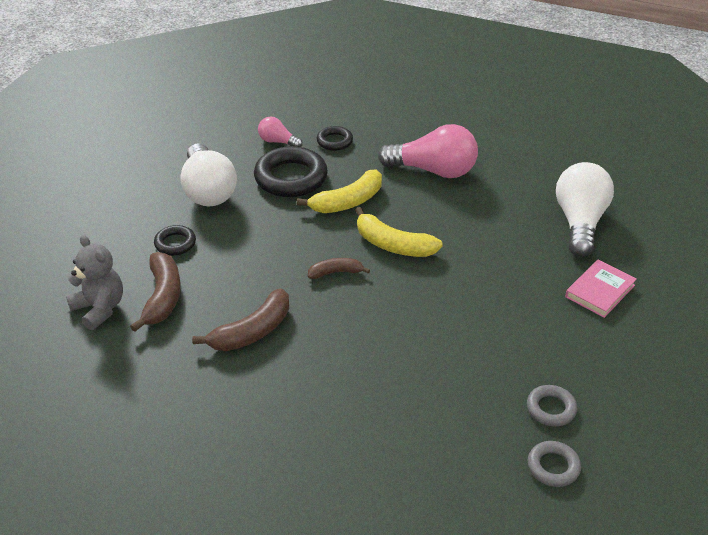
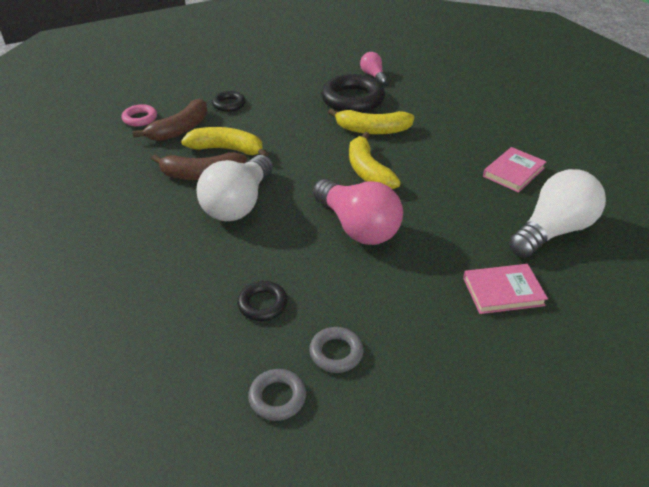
camera: 40 degrees right, 0 degrees up
grey teddy bear [66,235,123,330] -> pink ring [122,104,157,126]
white light bulb [180,144,237,206] -> white light bulb moved to [197,155,273,221]
brown banana [308,258,370,279] -> none
black ring [317,126,353,151] -> black ring moved to [237,281,288,321]
pink light bulb [378,124,478,178] -> pink light bulb moved to [313,179,403,245]
none -> yellow banana [181,127,269,157]
none -> pink book [483,147,547,193]

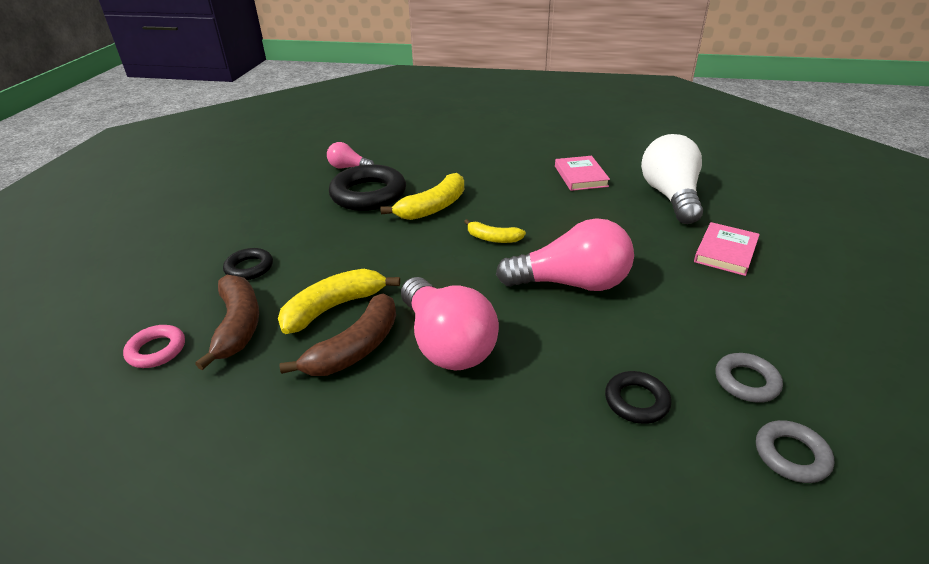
camera: 50 degrees left, 5 degrees down
white light bulb [197,155,273,221] -> pink light bulb [401,277,499,371]
yellow banana [349,132,401,189] -> yellow banana [464,219,526,243], size x0.59

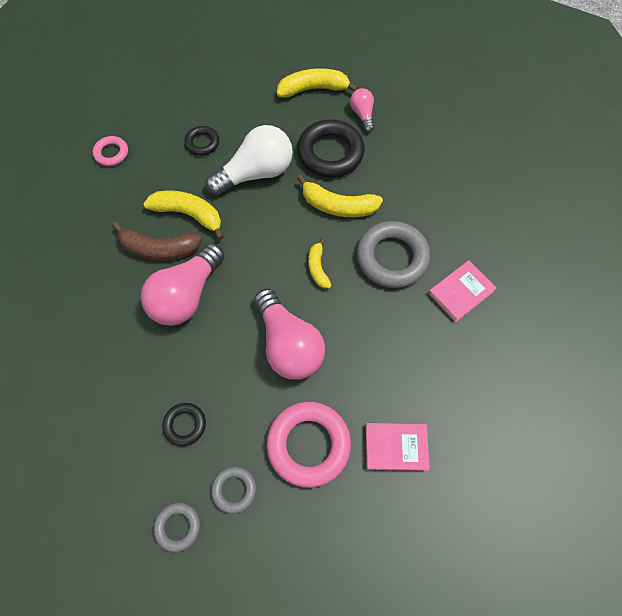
camera: 60 degrees right, 30 degrees up
brown banana [195,275,259,370] -> none
white light bulb [641,134,703,224] -> white light bulb moved to [205,125,293,196]
none -> pink ring [266,402,351,488]
none -> yellow banana [277,68,358,98]
none -> grey ring [357,221,430,288]

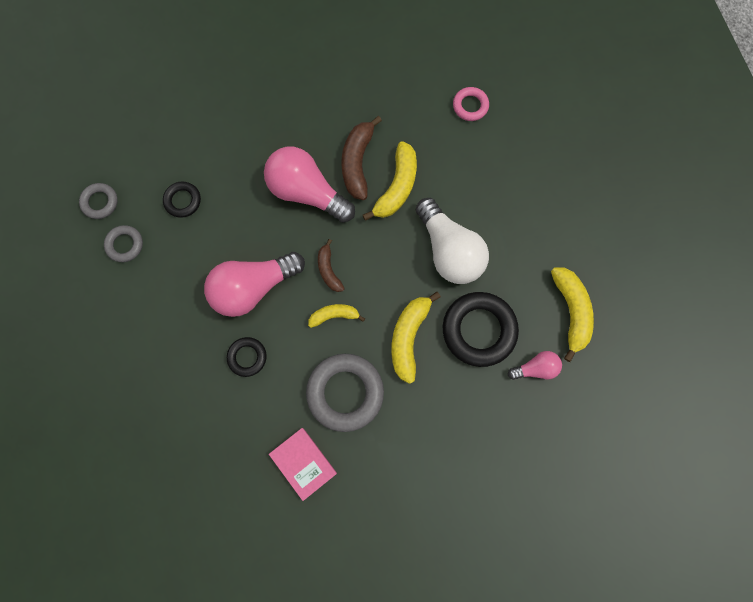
camera: 90 degrees right, 10 degrees up
black ring [185,126,219,156] -> black ring moved to [227,337,267,377]
pink ring [266,402,351,488] -> none
pink book [366,423,430,471] -> none
none -> brown banana [318,239,345,292]

